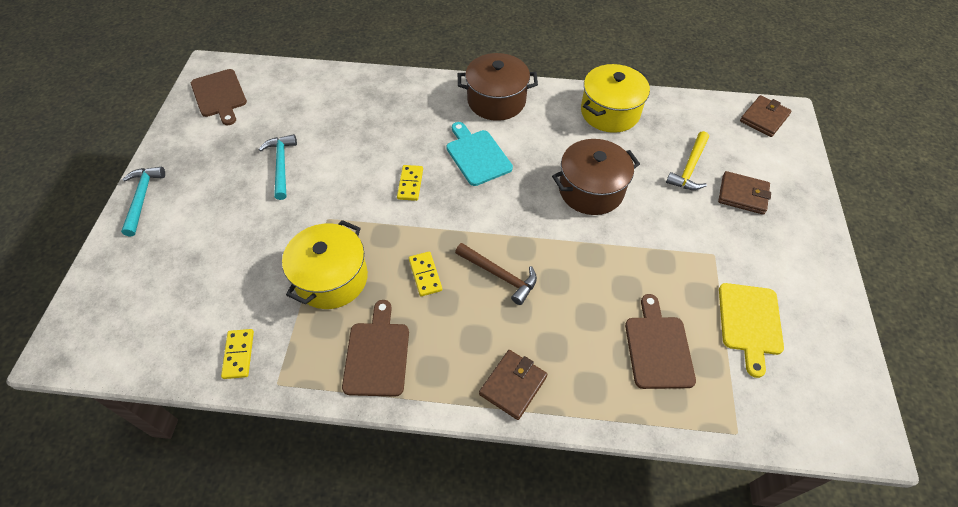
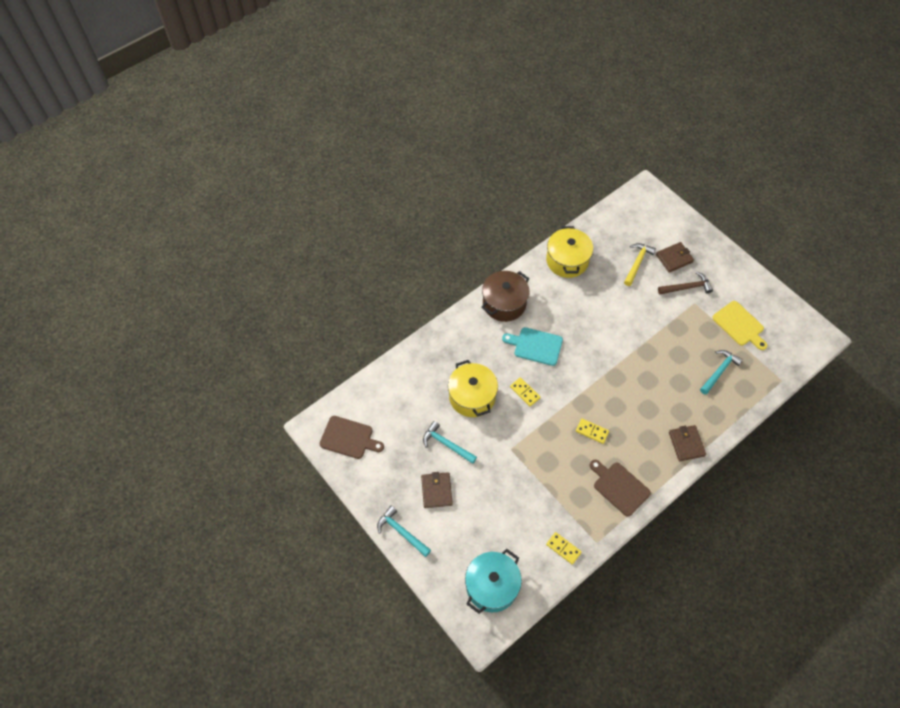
camera: 45 degrees left, 5 degrees up
yellow pot [282,220,368,309] -> yellow pot moved to [448,360,498,417]
brown hammer [455,243,537,305] -> brown hammer moved to [658,272,713,294]
brown pot [552,139,640,215] -> none
brown cutting board [625,294,696,389] -> turquoise hammer [700,350,743,395]
yellow hammer [666,131,709,190] -> yellow hammer turned 135 degrees counterclockwise [624,243,656,286]
brown wallet [740,95,792,137] -> brown wallet moved to [421,472,453,508]
none -> turquoise pot [465,549,522,614]

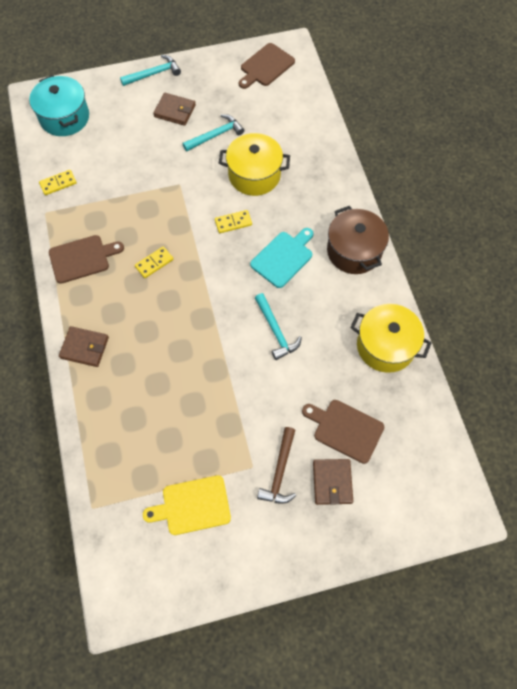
camera: 115 degrees right, 5 degrees up
yellow hammer [624,243,656,286] -> brown cutting board [302,400,384,464]
turquoise hammer [700,350,743,395] -> turquoise hammer moved to [255,293,302,360]

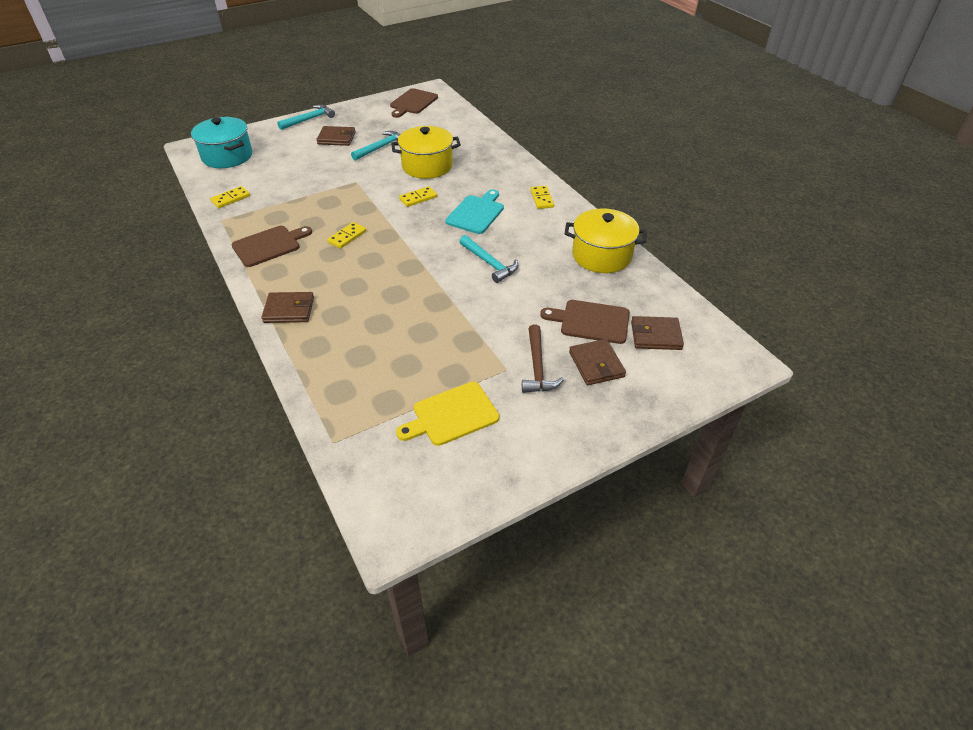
camera: 15 degrees left, 20 degrees down
brown pot [327,206,389,274] -> yellow domino [531,186,554,209]
none -> brown wallet [631,316,684,350]

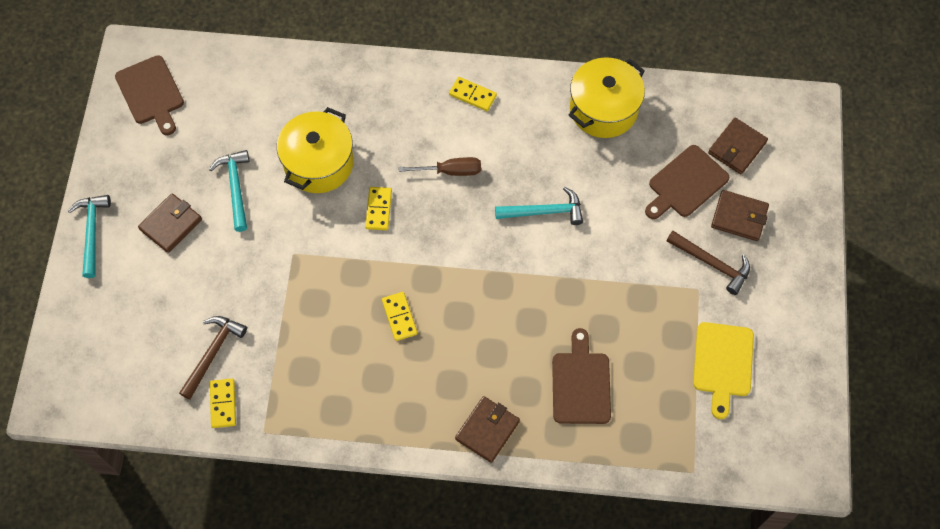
camera: 55 degrees left, 20 degrees up
turquoise pot [191,117,252,168] -> none
brown cutting board [231,226,312,267] -> brown cutting board moved to [552,328,611,424]
turquoise cutting board [445,189,504,234] -> brown screwdriver [399,157,481,176]
none -> brown hammer [179,316,247,400]

